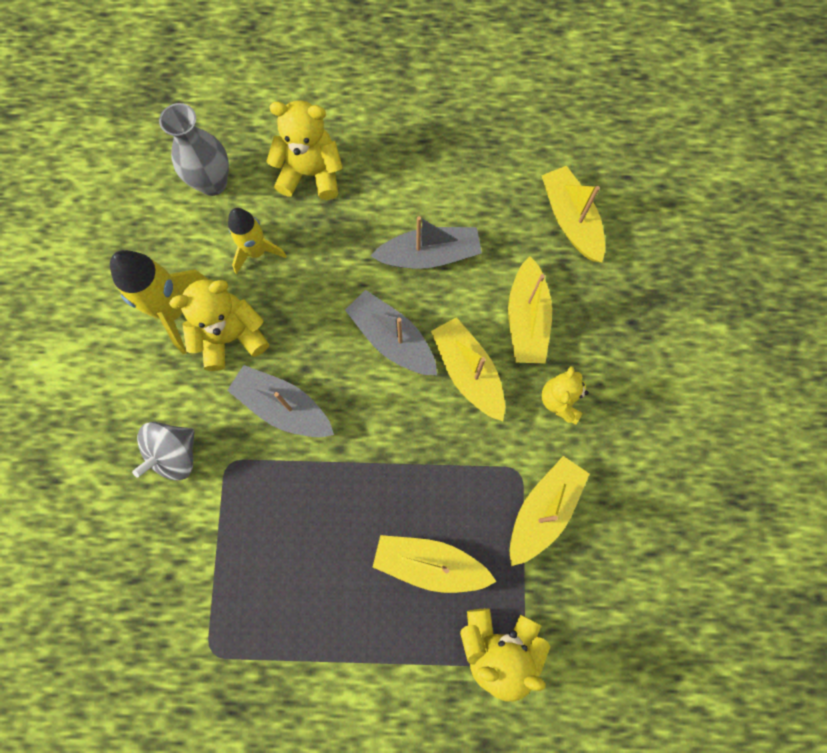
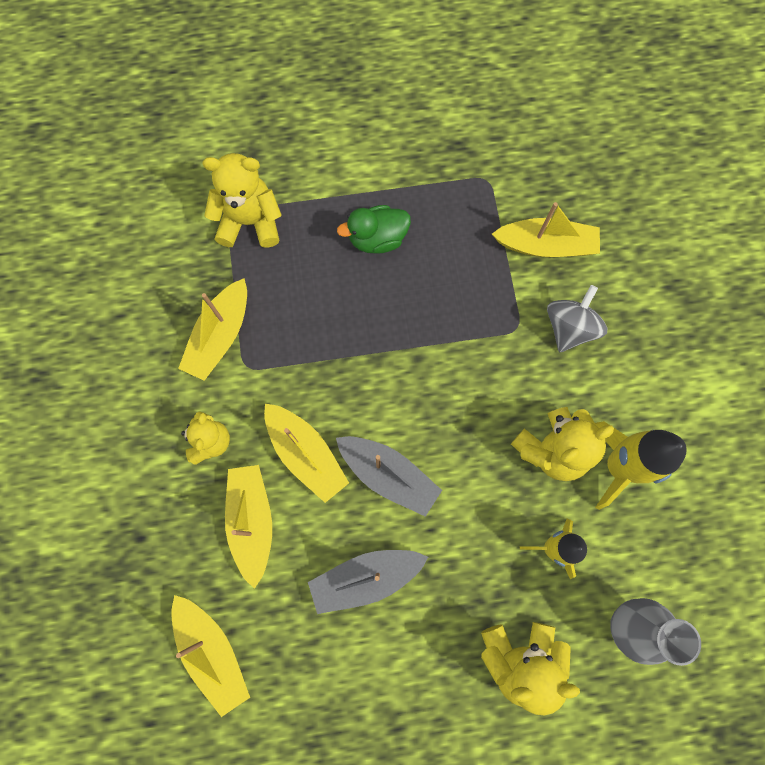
camera: 170 degrees right, 0 degrees up
grey boat [227,365,334,437] -> none
yellow boat [373,535,497,593] -> yellow boat moved to [492,202,600,257]
none -> green duck [337,205,411,254]

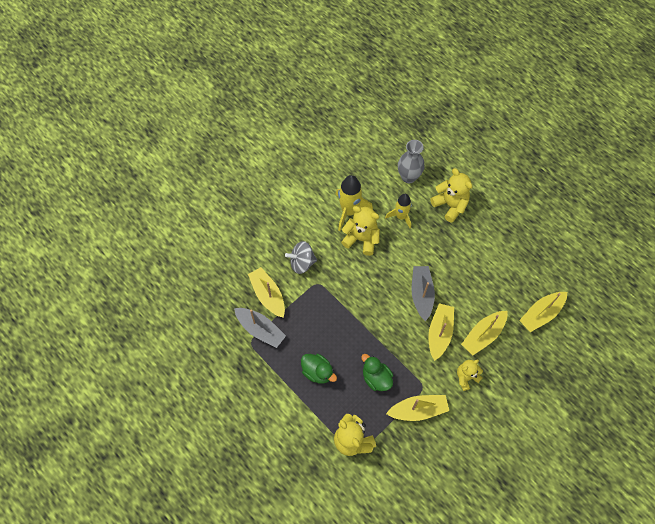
camera: 125 degrees left, 10 degrees down
yellow boat [171,595,250,717] -> yellow boat turned 150 degrees counterclockwise [519,292,567,332]
grey boat [308,550,428,614] -> grey boat moved to [234,308,286,348]
none -> green duck [361,354,393,391]

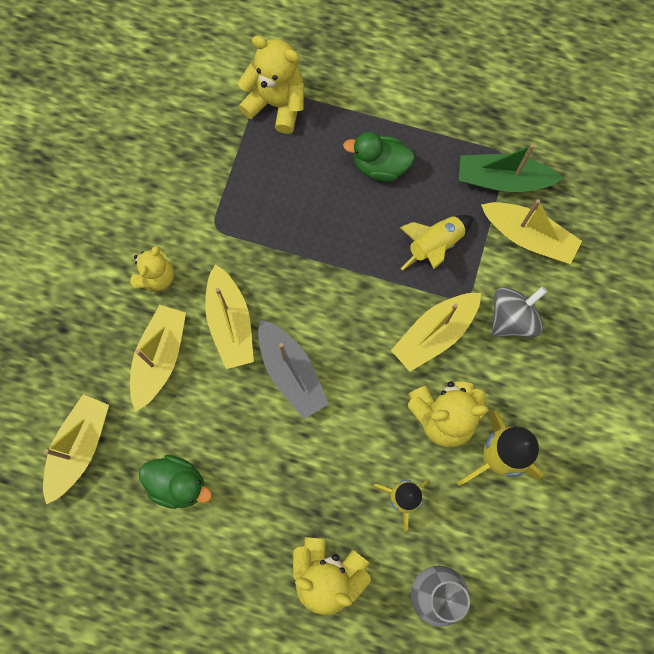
camera: 150 degrees right, 10 degrees up
grey boat [234,308,286,348] -> green boat [459,144,563,192]
green duck [361,354,393,391] -> green duck moved to [139,455,212,509]
yellow boat [386,395,449,421] -> yellow boat moved to [391,293,481,372]
none -> yellow rocket [399,215,473,270]

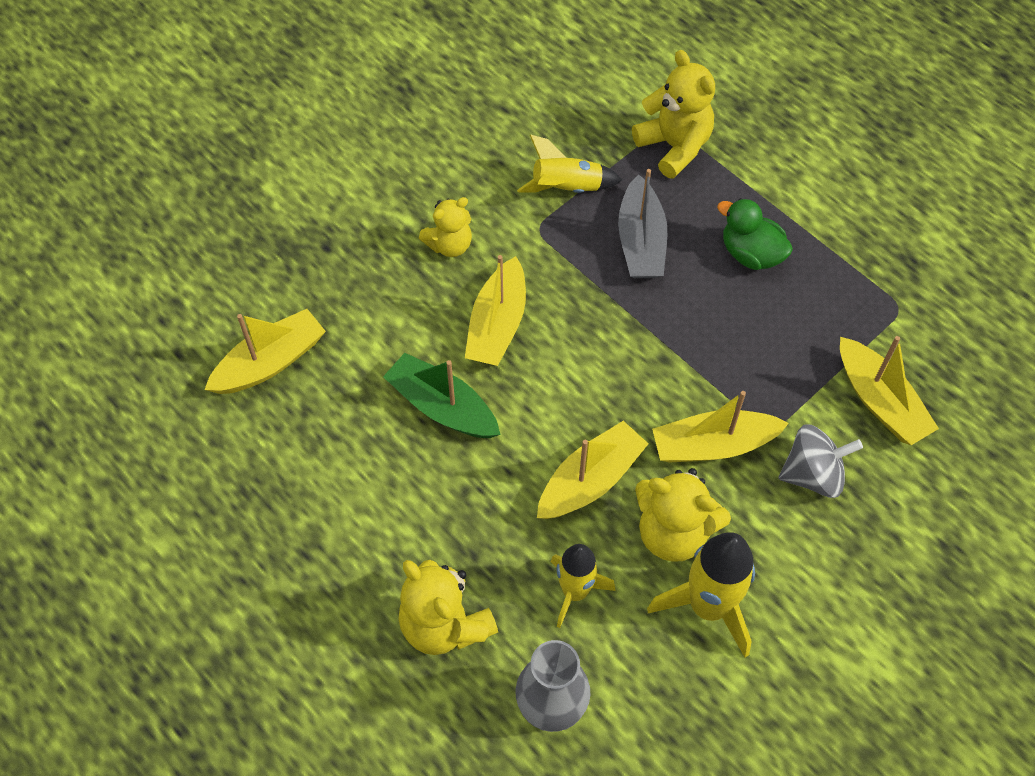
camera: 30 degrees right, 15 degrees down
yellow boat [130,305,186,411] -> yellow boat moved to [537,421,649,519]
green duck [139,455,212,509] -> none
grey boat [258,319,329,419] -> grey boat moved to [618,169,667,278]
yellow rocket [399,215,473,270] -> yellow rocket moved to [517,135,622,193]
green boat [459,144,563,192] -> green boat moved to [383,353,500,438]

